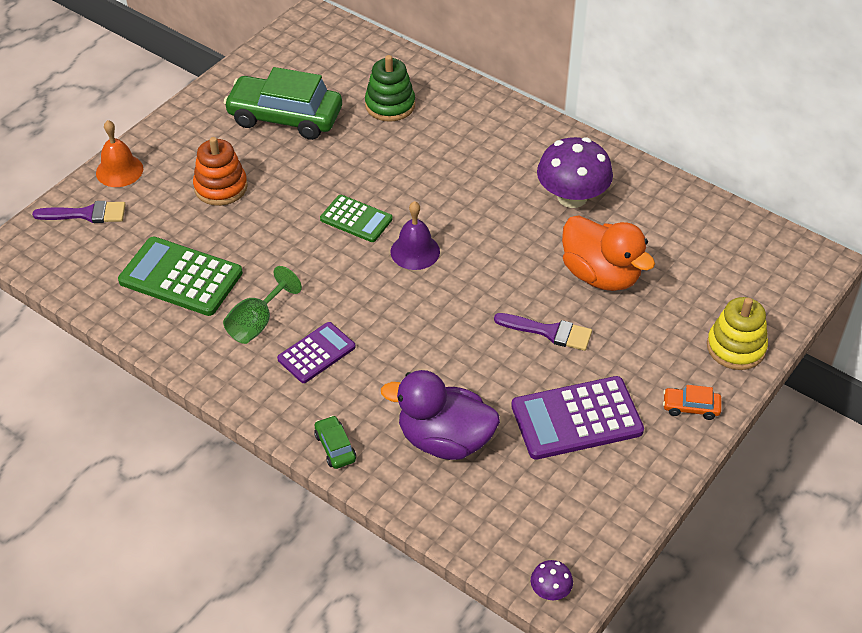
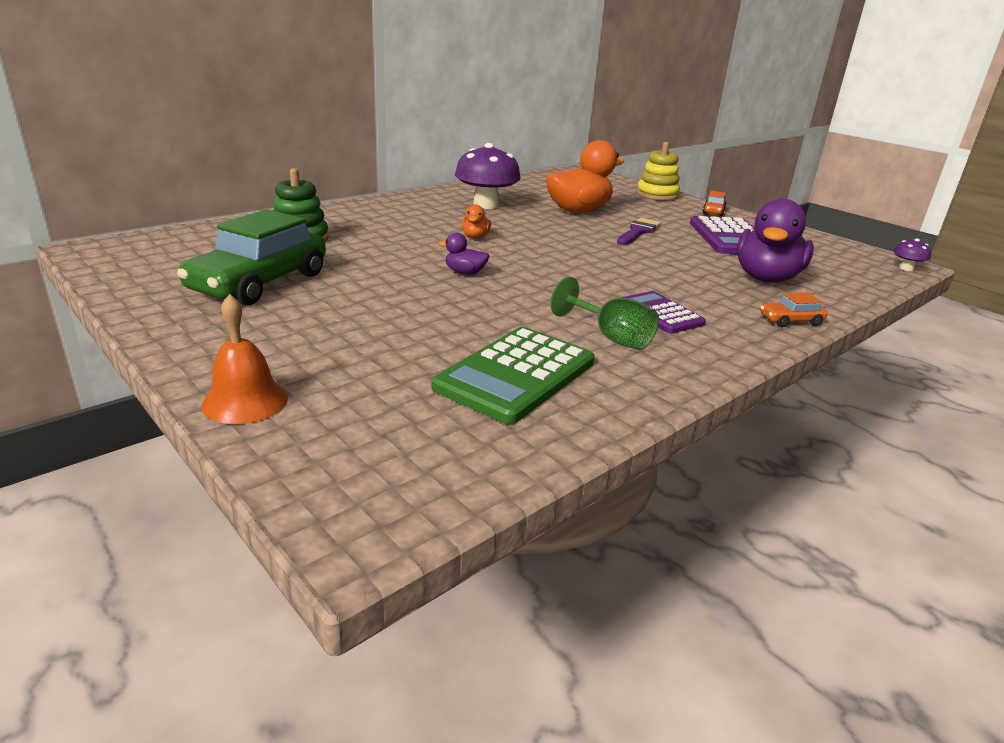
camera: 80 degrees left, 20 degrees down
purple brush [32,201,126,223] -> none
orange stacking toy [193,137,248,206] -> none
green car [314,415,356,469] -> orange car [760,293,828,327]
green calculator [320,195,393,242] -> purple duck [438,233,489,275]
purple bell [391,201,440,270] -> none
none -> orange duck [461,205,491,238]

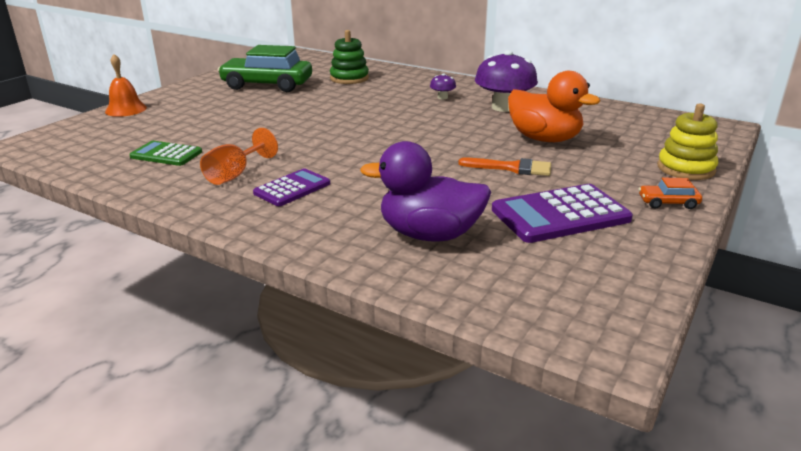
camera: 75 degrees right, 0 degrees up
green calculator [431,327,595,424] -> green calculator [129,141,202,166], size x0.61
purple duck [438,233,489,275] -> none
orange duck [461,205,491,238] -> none
green goblet [550,277,659,350] -> orange goblet [200,128,278,185]
purple brush [617,218,661,245] -> orange brush [458,158,551,176]
orange car [760,293,828,327] -> none
purple mushroom [893,238,931,271] -> purple mushroom moved to [430,73,456,99]

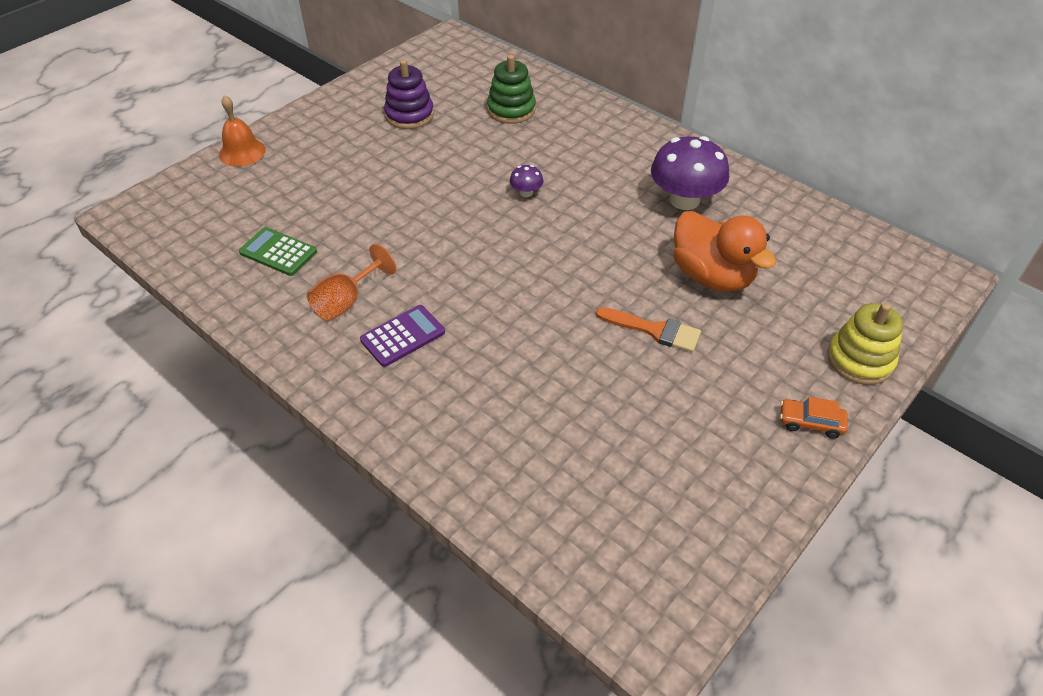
camera: 10 degrees right, 20 degrees up
green car [218,45,312,92] -> purple stacking toy [384,60,434,129]
purple duck [360,141,491,242] -> none
purple mushroom [430,73,456,99] -> purple mushroom moved to [510,165,543,197]
purple calculator [492,184,633,243] -> none

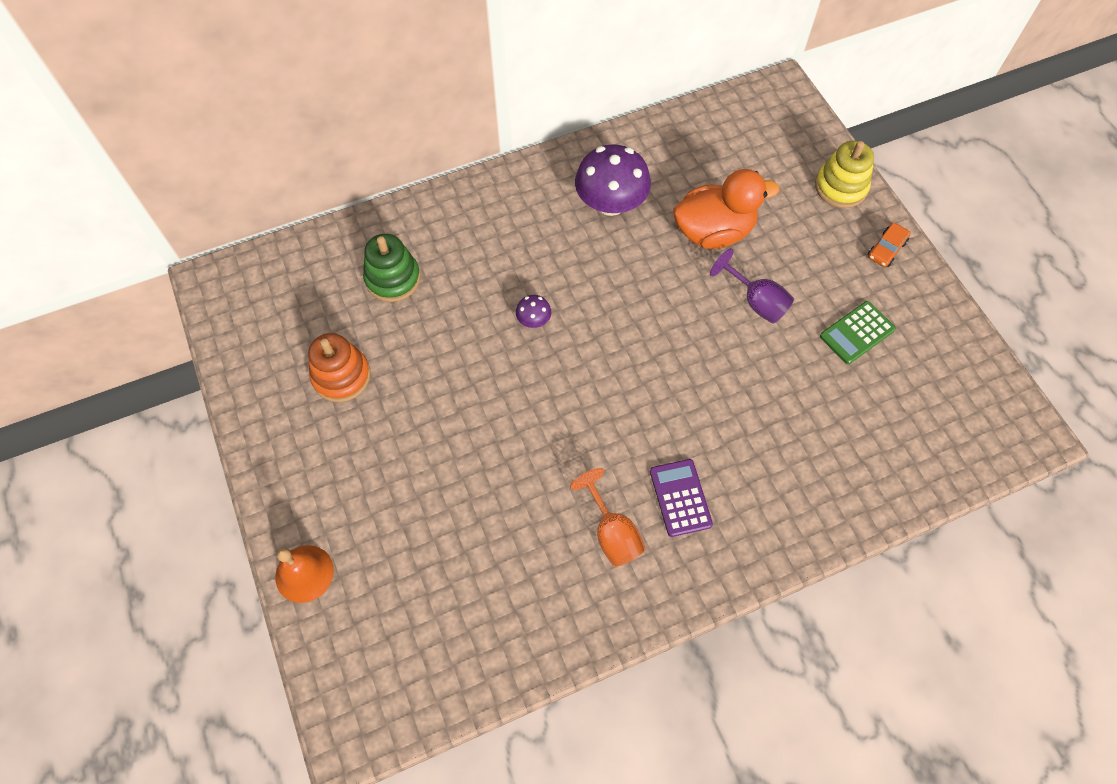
camera: 65 degrees left, 15 degrees up
green calculator [239,227,317,276] -> green calculator moved to [820,301,896,364]
purple stacking toy [384,60,434,129] -> orange stacking toy [308,333,371,402]
orange brush [596,307,701,352] -> purple goblet [710,248,794,324]

